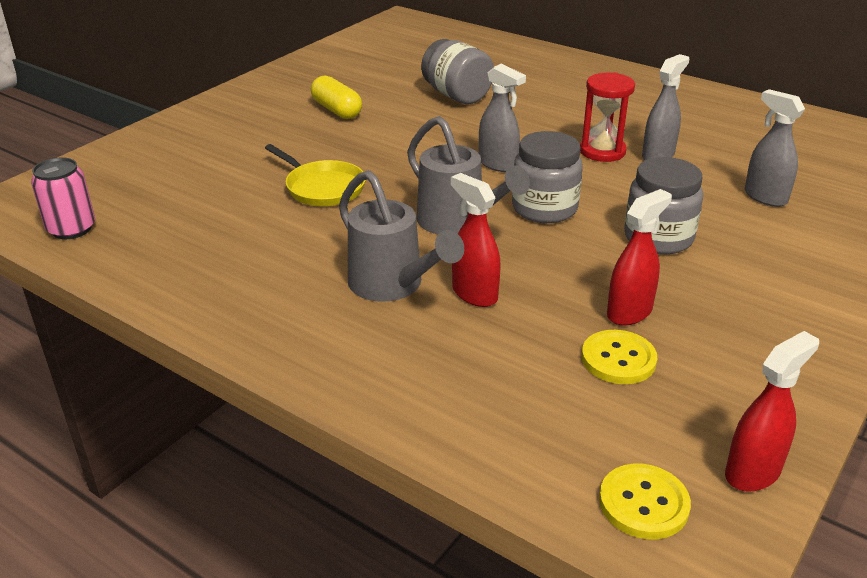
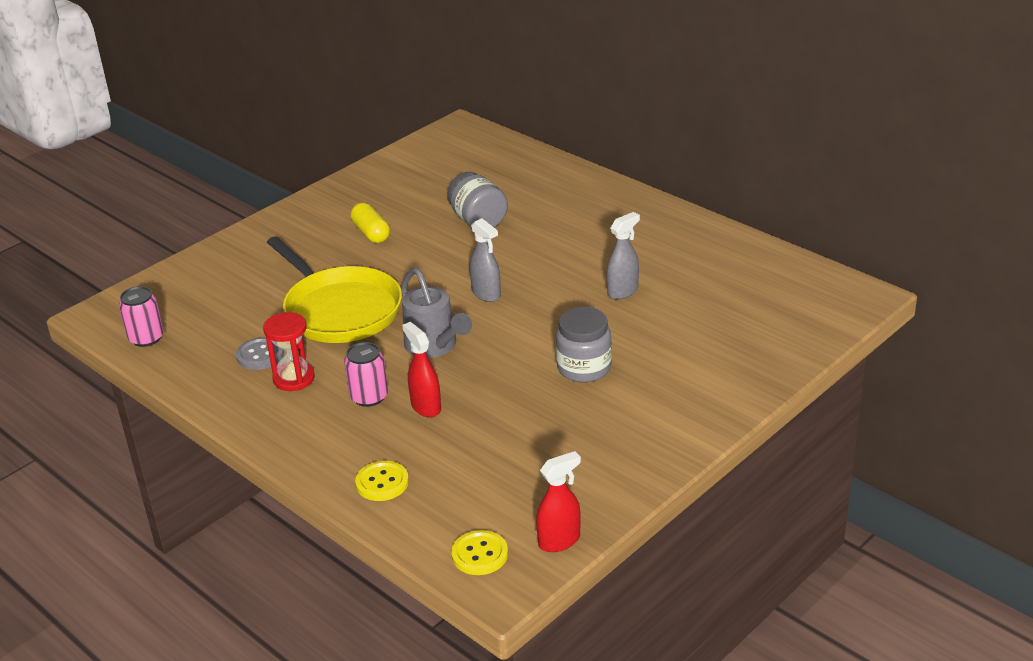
camera: 10 degrees right, 0 degrees up
yellow pan [265,144,366,206] -> yellow pan [267,236,402,343], size x1.86
grey watering can [339,170,464,302] -> pink can [344,342,388,407]
grey jar [512,131,583,223] -> none
red hourglass [580,73,635,162] -> red hourglass moved to [263,312,315,391]
yellow button [582,330,657,384] -> yellow button moved to [355,461,409,501]
red spray bottle [607,189,672,326] -> none
grey spray bottle [745,89,805,207] -> none
none -> grey button [236,337,284,370]

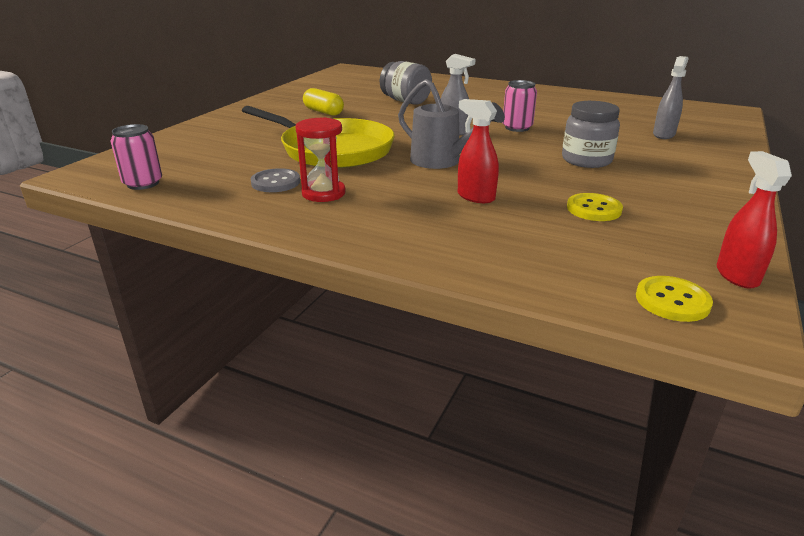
camera: 20 degrees left, 5 degrees down
pink can [344,342,388,407] -> pink can moved to [502,80,537,132]
yellow button [355,461,409,501] -> yellow button moved to [567,193,623,221]
red spray bottle [536,451,581,552] -> red spray bottle turned 45 degrees counterclockwise [717,151,792,289]
grey spray bottle [607,212,640,299] -> grey spray bottle moved to [653,56,689,139]

